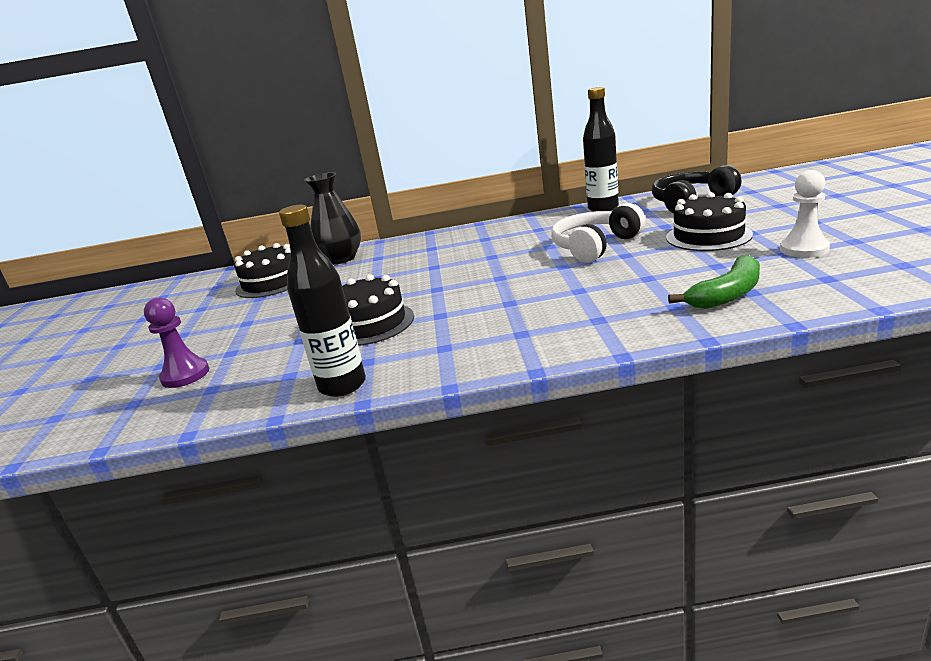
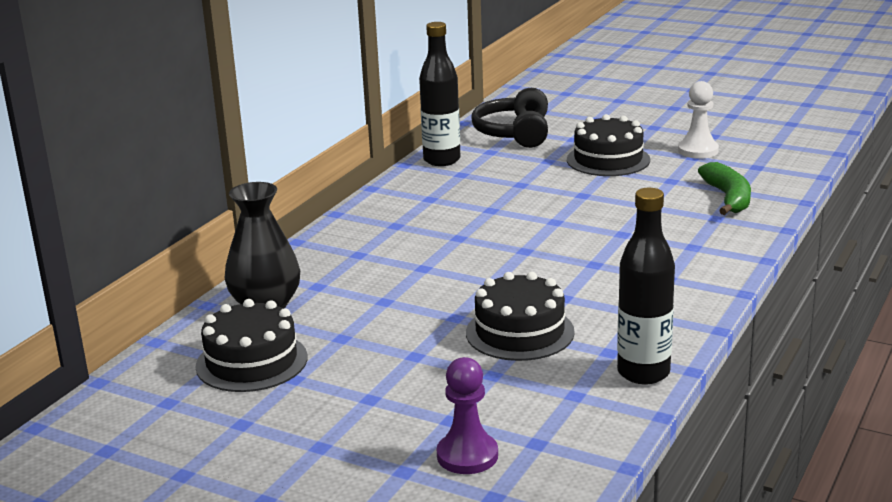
camera: 60 degrees left, 0 degrees up
white headphones [551,203,646,263] -> none

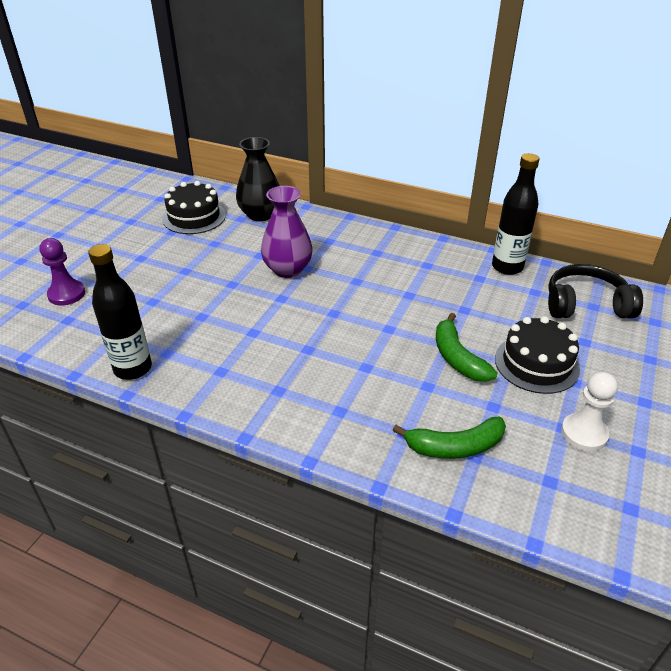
camera: 85 degrees right, 15 degrees up
black cake [466,272,575,361] -> none
none -> purple vase [261,186,313,278]
none -> green banana [436,313,498,382]

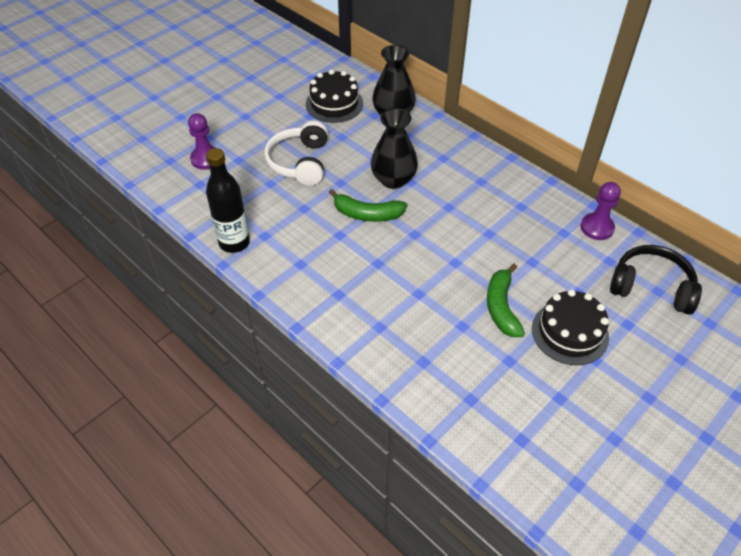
camera: 20 degrees right, 10 degrees up
purple vase [261,186,313,278] -> black vase [371,108,418,189]
green banana [392,417,506,459] -> green banana moved to [329,189,407,222]
black bottle [492,153,539,275] -> purple pawn [581,182,621,240]
white pawn [561,372,618,451] -> none
none -> white headphones [264,121,328,186]

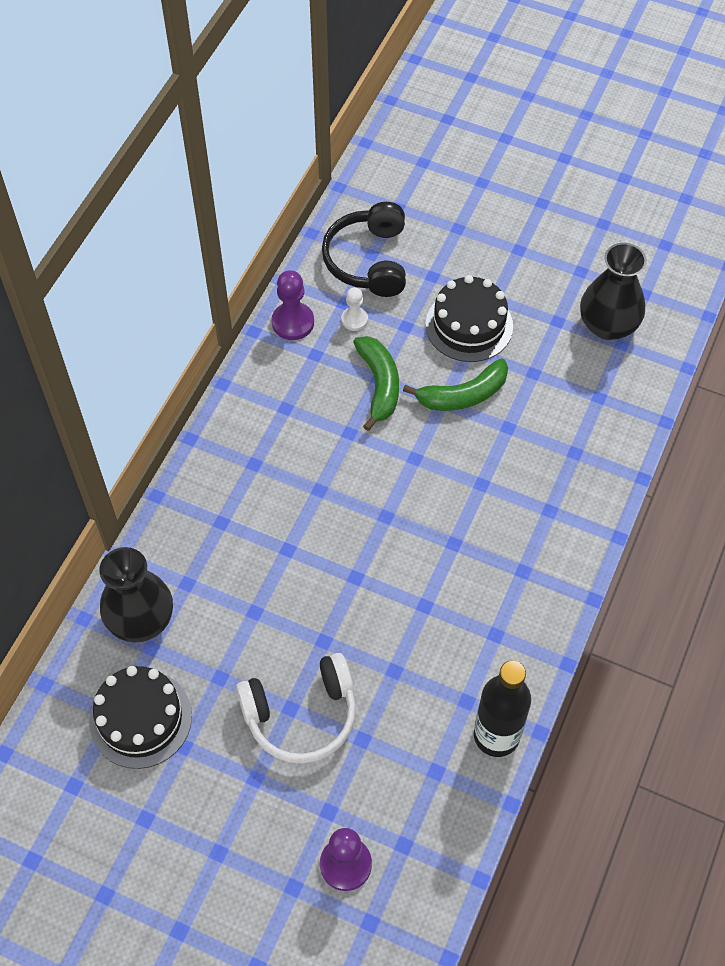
camera: 110 degrees left, 10 degrees up
green banana [329,189,407,222] -> green banana moved to [353,336,399,431]
black vase [371,108,418,189] -> black vase moved to [580,243,647,340]
none -> white pawn [341,287,368,331]

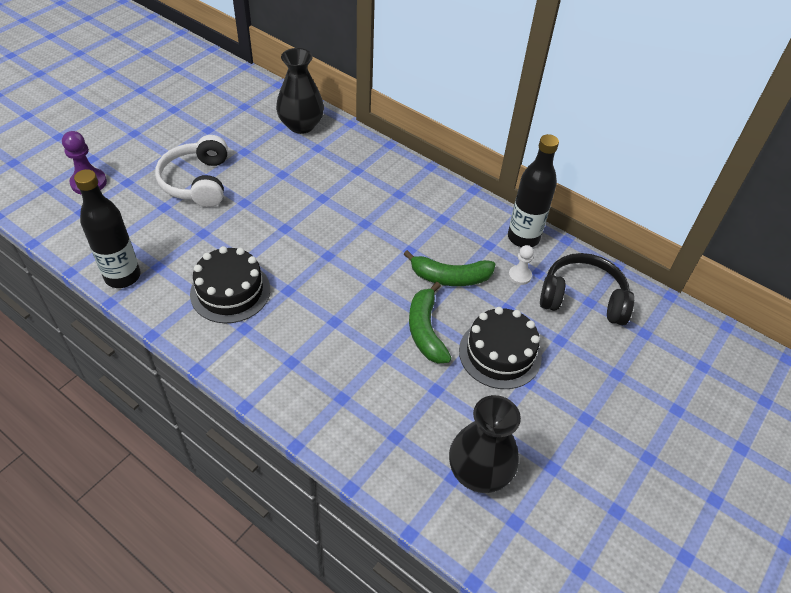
camera: 100 degrees right, 10 degrees down
black cake [89,666,192,769] -> black cake moved to [190,246,270,323]
purple pawn [272,270,314,340] -> black bottle [508,134,559,247]

